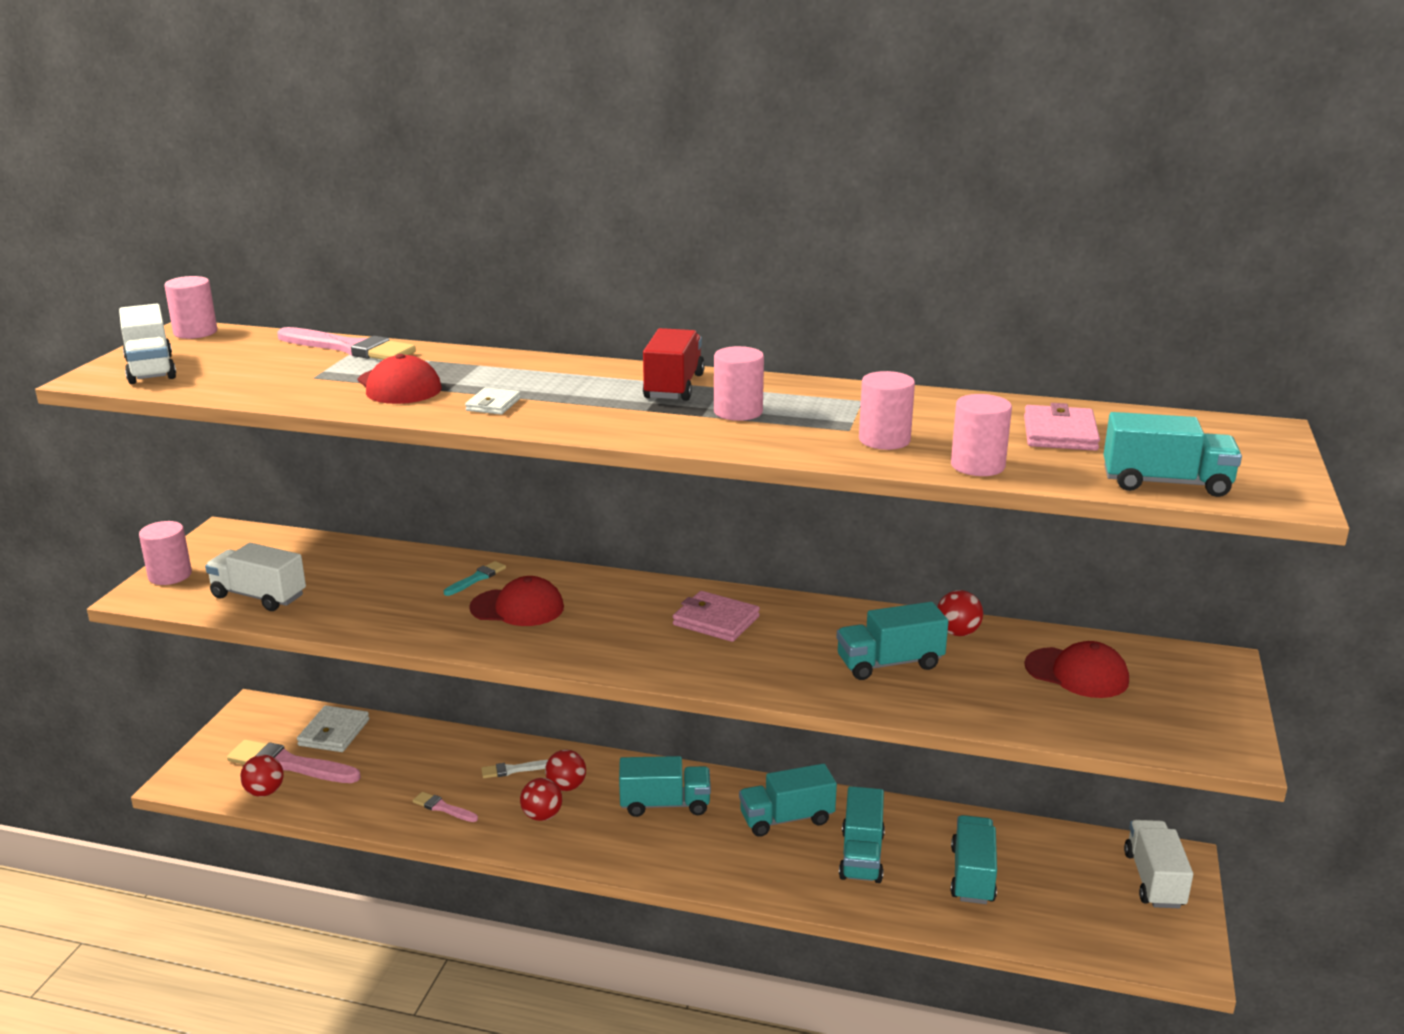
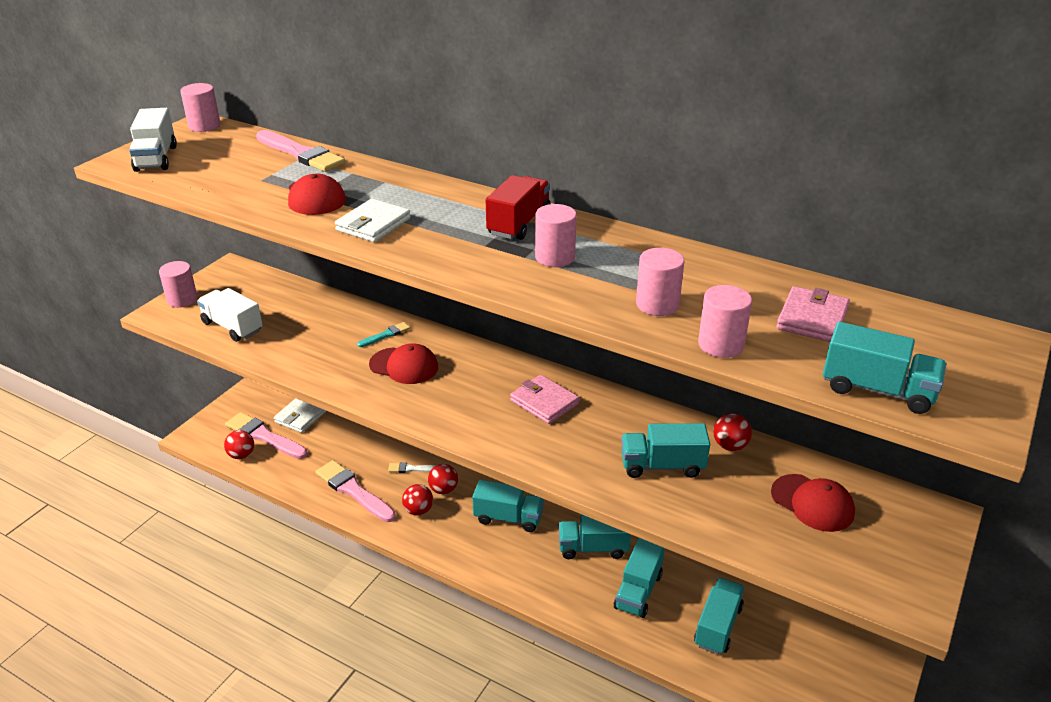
camera: 15 degrees right, 10 degrees up
pink brush [413,792,478,822] -> pink brush [316,460,396,522], size x2.00
white wallet [465,387,521,415] -> white wallet [335,198,411,242], size x1.61
white truck [1124,820,1193,908] -> none

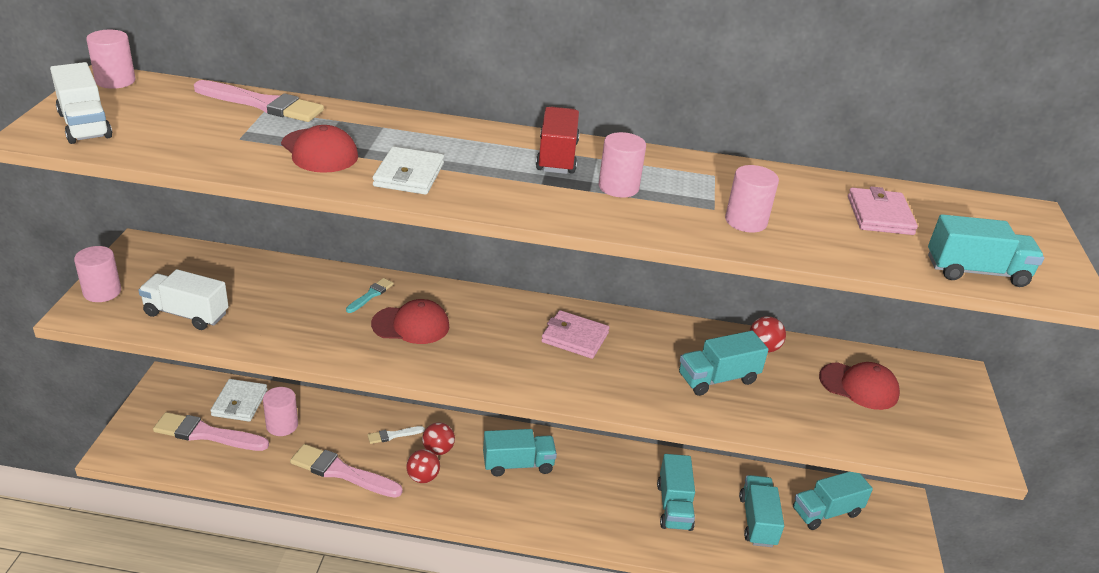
camera: 25 degrees left, 0 degrees up
red ball [224,430,254,459] -> none
turquoise truck [559,514,631,559] -> turquoise truck moved to [793,472,873,530]
pink cylinder [698,285,752,358] -> pink cylinder moved to [263,387,298,436]

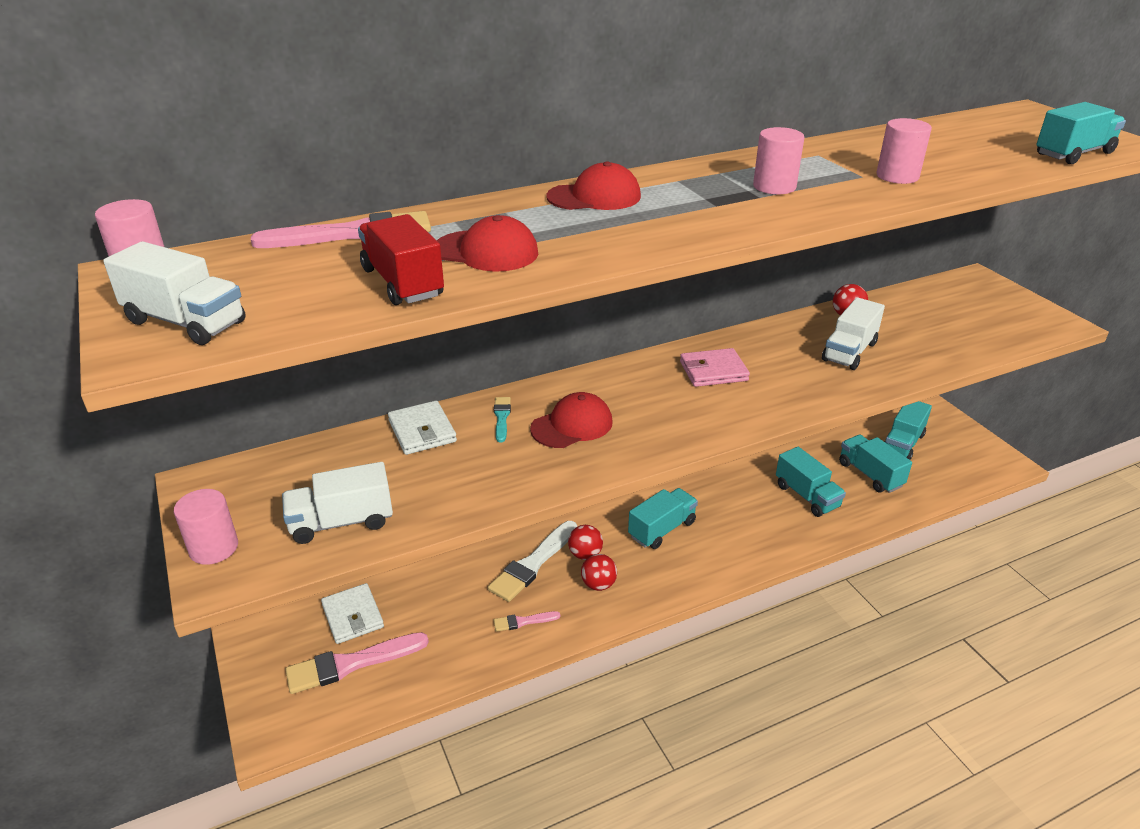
camera: 30 degrees left, 0 degrees up
pink cylinder [263,387,298,436] -> none
pink brush [290,444,403,498] -> pink brush [493,611,560,632], size x0.50
white brush [368,426,425,444] -> white brush [488,521,577,602], size x2.00
white wallet [373,147,444,195] -> white wallet moved to [388,401,457,455]
red truck [536,107,580,174] -> red truck moved to [358,214,444,305]
turquoise truck [679,331,769,396] -> white truck [822,297,885,370]
red cap [819,362,900,410] -> red cap moved to [546,161,641,210]
pink wallet [848,186,918,235] -> none

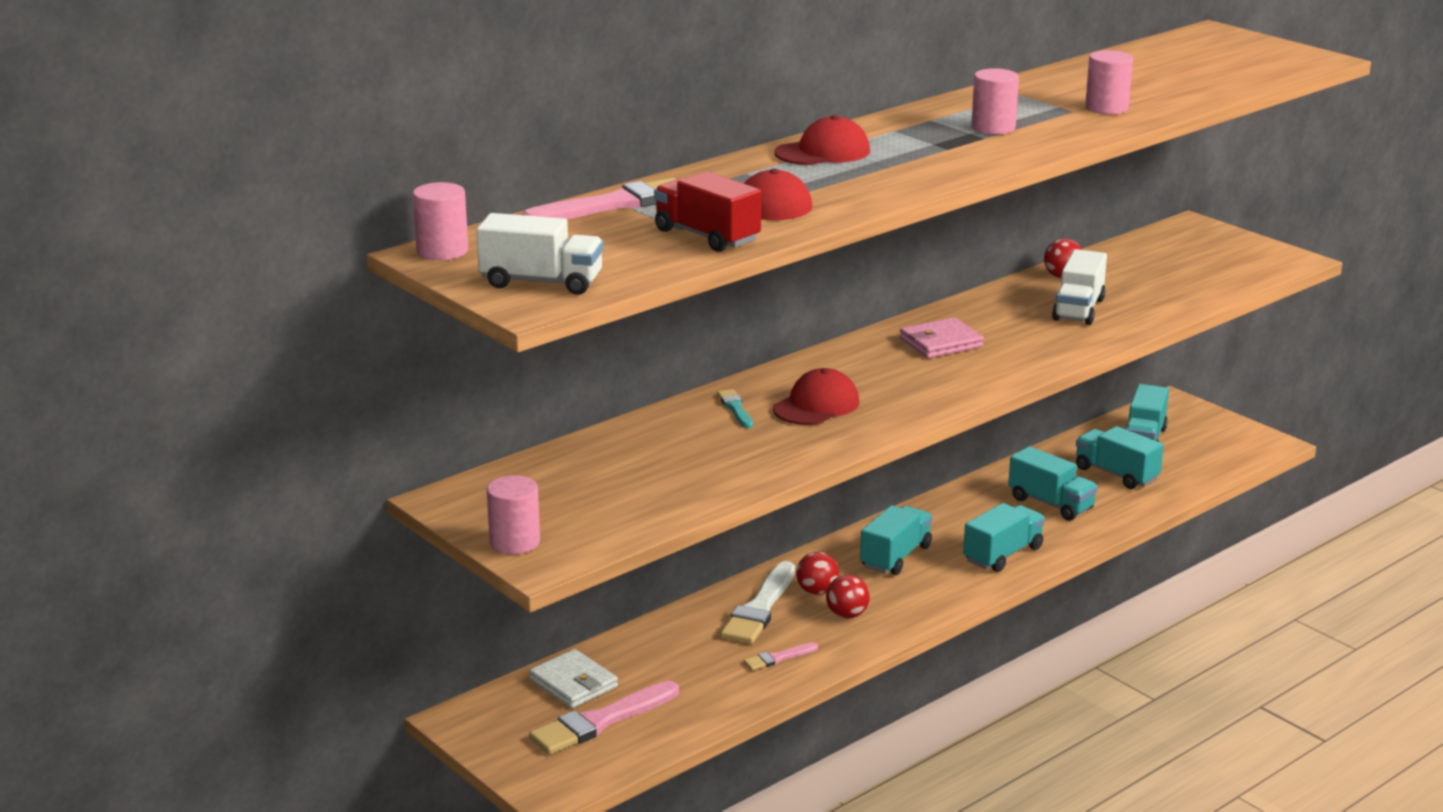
camera: 15 degrees left, 10 degrees down
white truck [282,462,393,544] -> none
white wallet [388,401,457,455] -> none
turquoise truck [1036,102,1126,164] -> turquoise truck moved to [963,503,1045,572]

